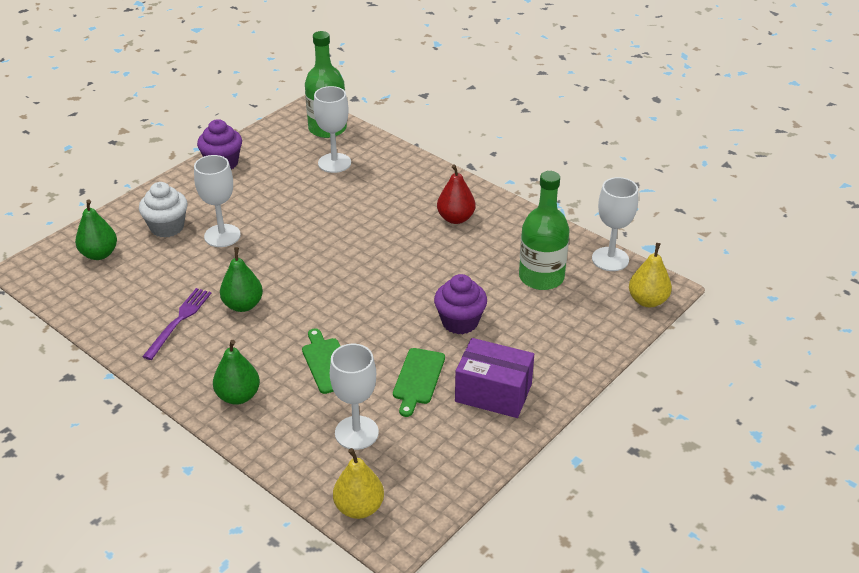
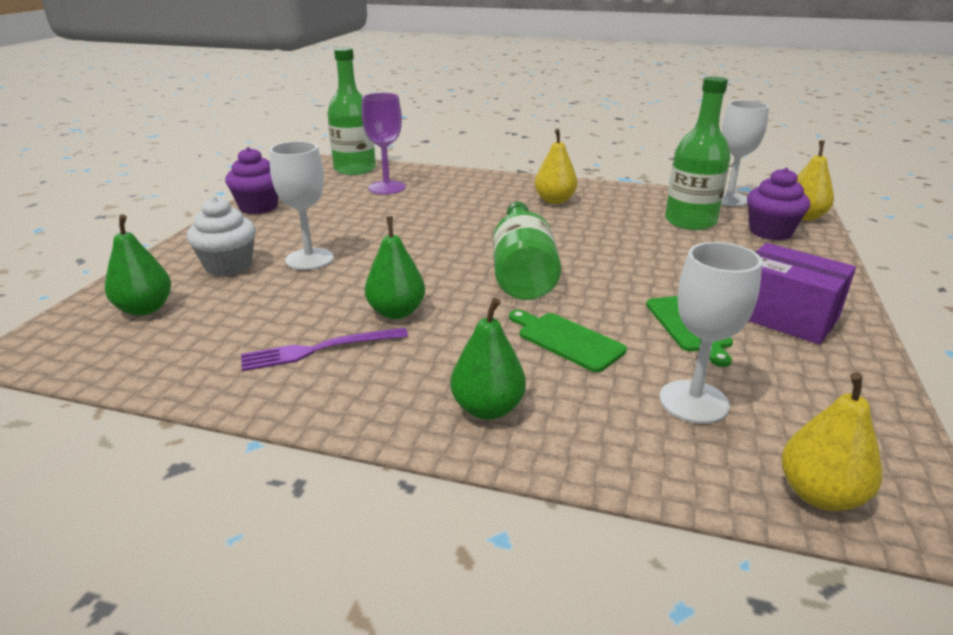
camera: 25 degrees left, 10 degrees down
purple fork [142,288,212,360] -> purple fork turned 105 degrees counterclockwise [241,327,408,371]
white goblet [313,86,351,173] -> purple goblet [362,93,406,194]
purple cupcake [434,274,487,334] -> purple cupcake moved to [747,168,810,240]
red pear [437,164,475,224] -> yellow pear [535,129,577,204]
purple box [455,338,534,418] -> purple box turned 45 degrees clockwise [749,243,856,345]
none -> green bottle [493,202,561,300]

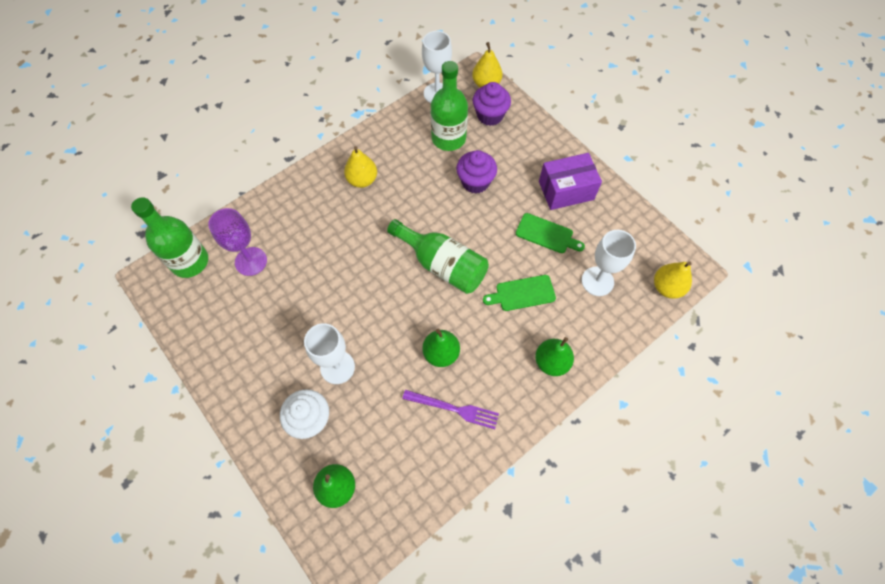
camera: 55 degrees left, 35 degrees up
purple cupcake [225,147,278,214] -> purple cupcake moved to [456,150,497,194]
purple fork [241,327,408,371] -> purple fork turned 90 degrees counterclockwise [402,390,499,429]

